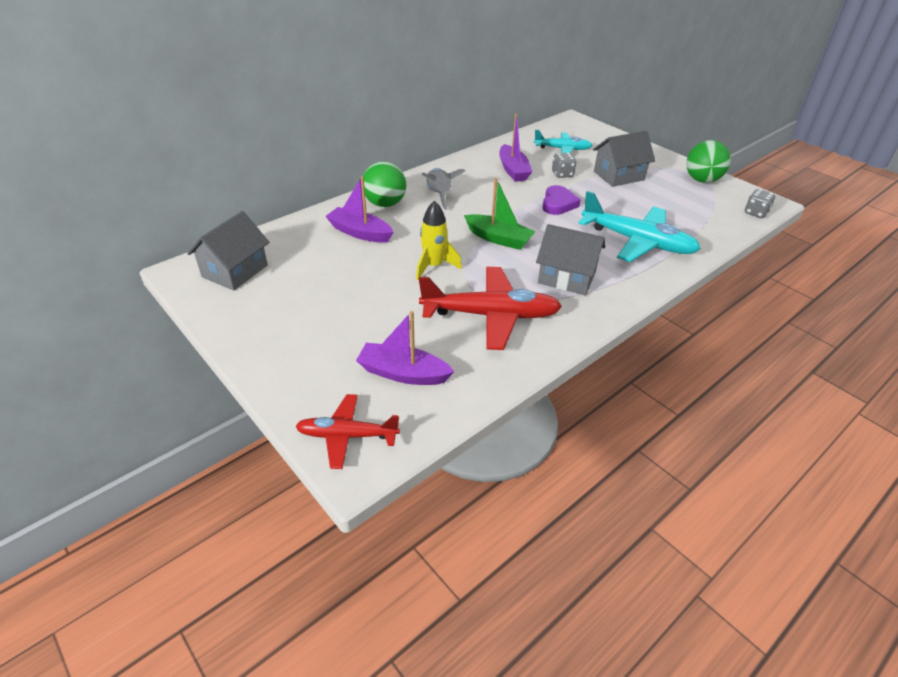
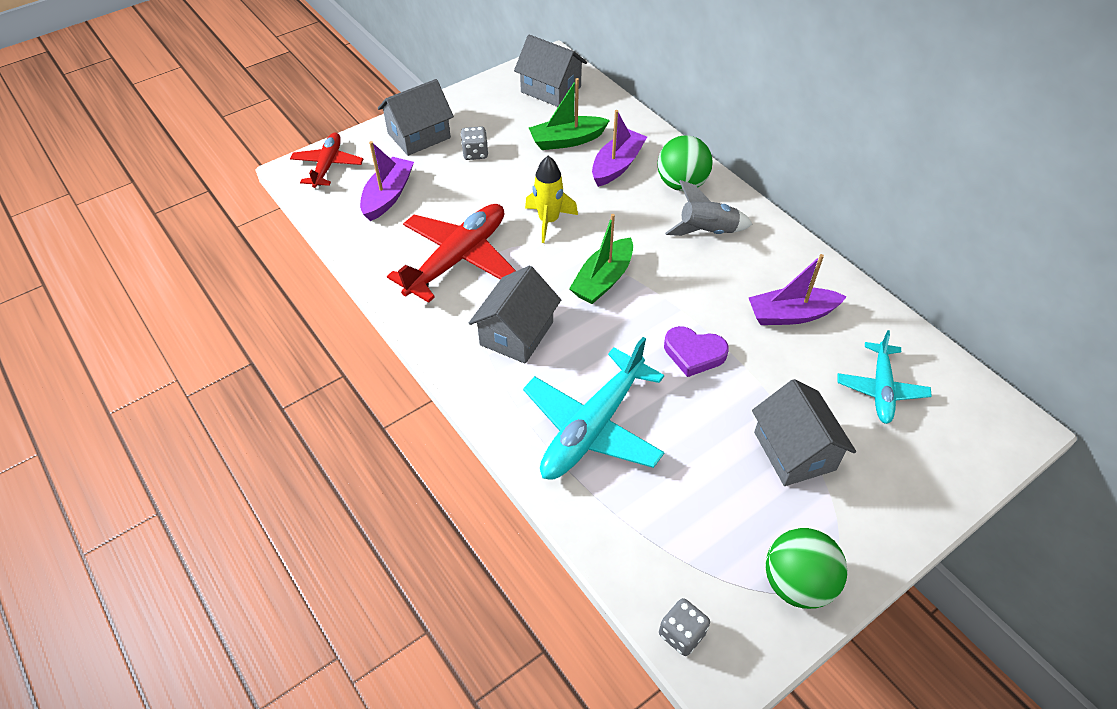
camera: 95 degrees right, 10 degrees up
red plane [419,267,562,350] -> red plane turned 150 degrees counterclockwise [387,204,516,303]
grey dice [552,153,576,178] -> grey dice moved to [461,126,488,160]
none -> grey house [378,79,454,156]
none -> green boat [529,78,610,150]

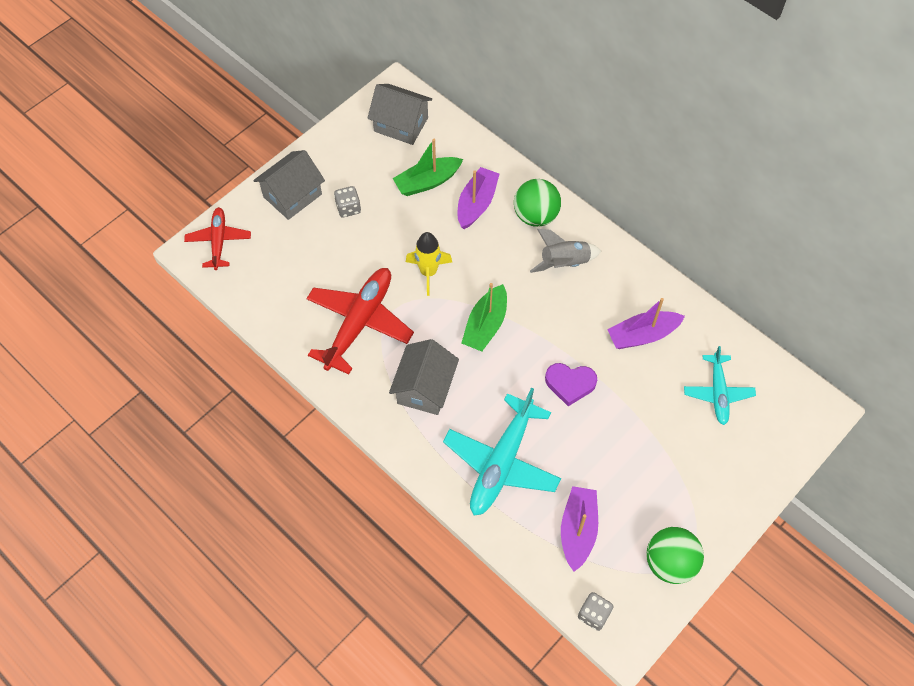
camera: 10 degrees left, 10 degrees up
purple boat [360,141,414,221] -> purple boat moved to [561,486,598,571]
grey house [752,379,856,486] -> none

